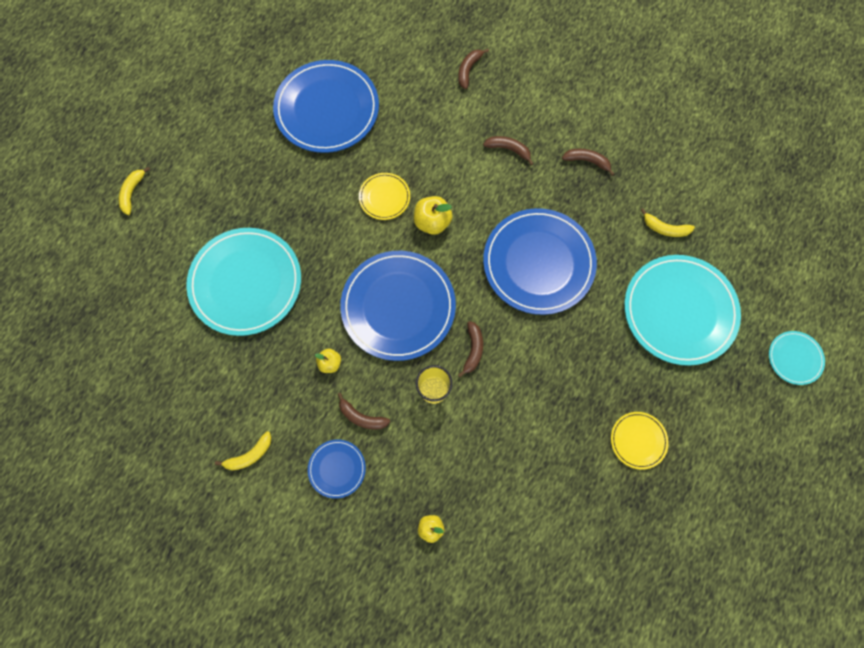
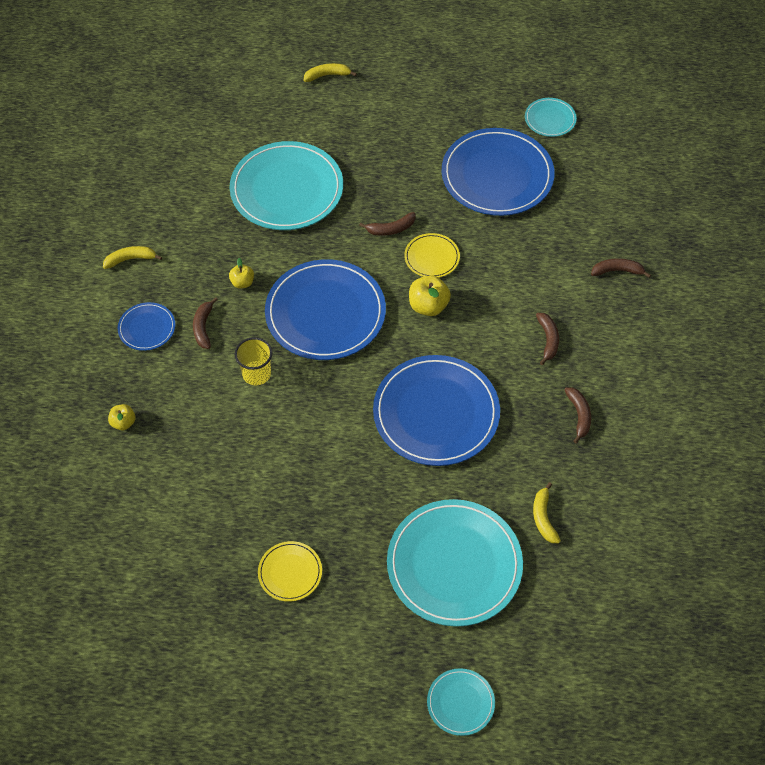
camera: 65 degrees right, 15 degrees down
yellow banana [215,431,272,470] -> yellow banana turned 135 degrees clockwise [103,246,162,269]
brown banana [458,321,483,378] -> brown banana moved to [359,212,416,236]
none -> turquoise plate [525,98,577,137]

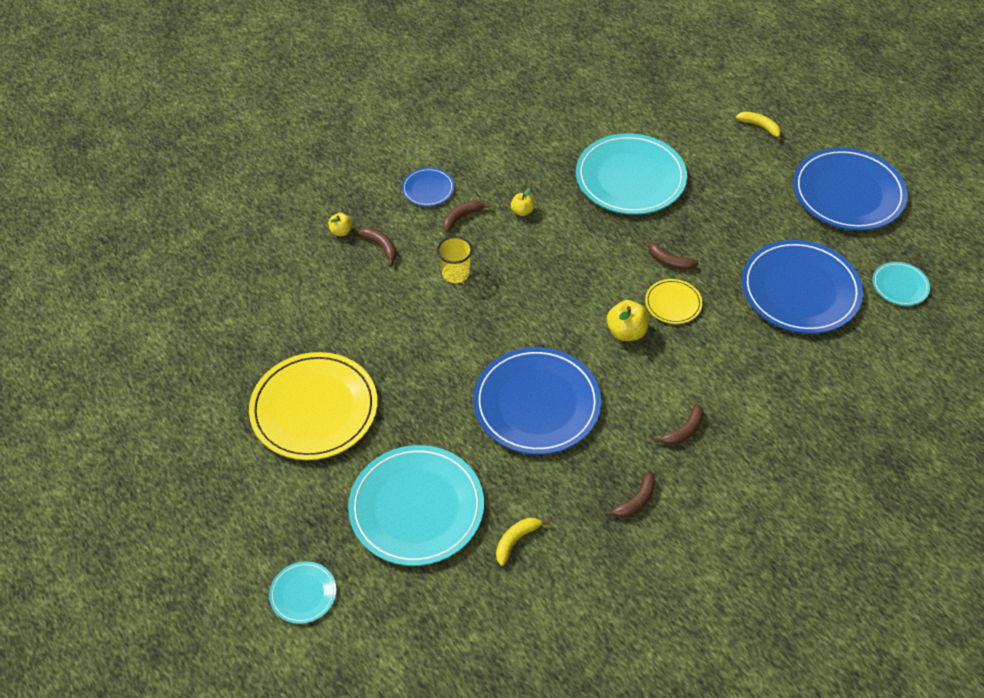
camera: 50 degrees right, 5 degrees down
yellow banana [103,246,162,269] -> none
yellow plate [258,541,322,602] -> yellow plate [249,352,377,460], size x2.11
blue plate [265,259,386,360] -> blue plate moved to [793,147,908,231]
brown banana [591,258,651,278] -> brown banana moved to [358,228,397,267]

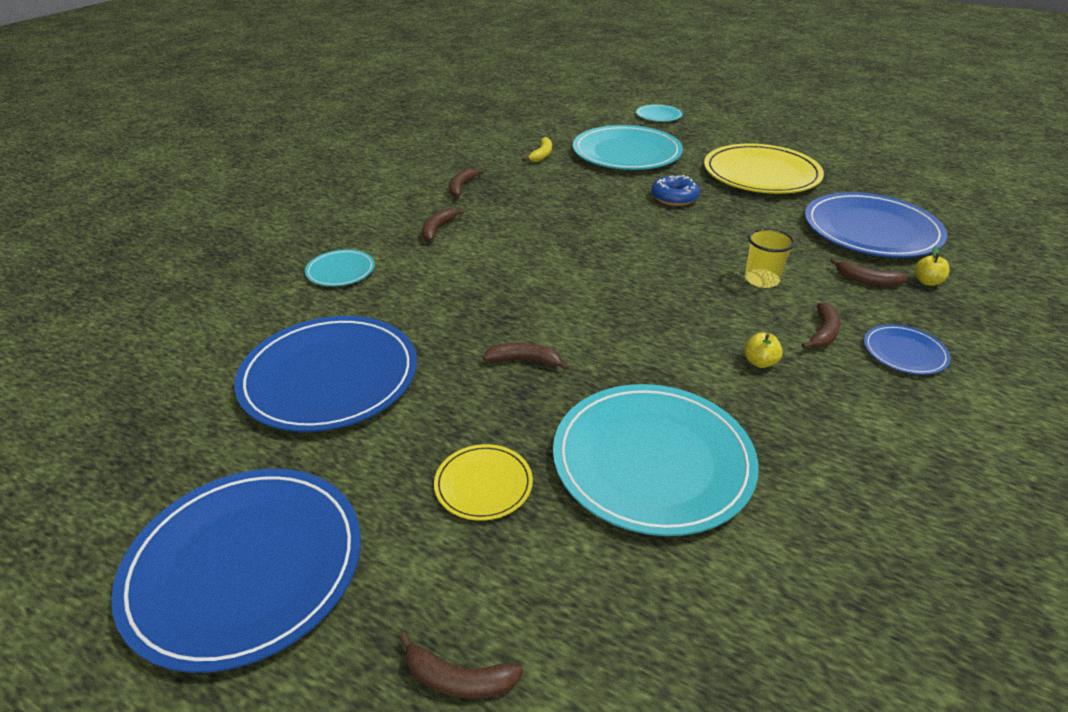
camera: 155 degrees right, 15 degrees down
blue plate [473,347,601,455] -> blue plate moved to [805,192,947,258]
yellow apple [607,300,649,341] -> none
yellow plate [645,279,702,324] -> yellow plate moved to [434,444,533,521]
yellow banana [736,111,782,142] -> brown banana [399,632,524,699]
turquoise plate [872,262,930,306] -> turquoise plate moved to [305,249,375,286]
none -> blue donut [651,175,700,206]

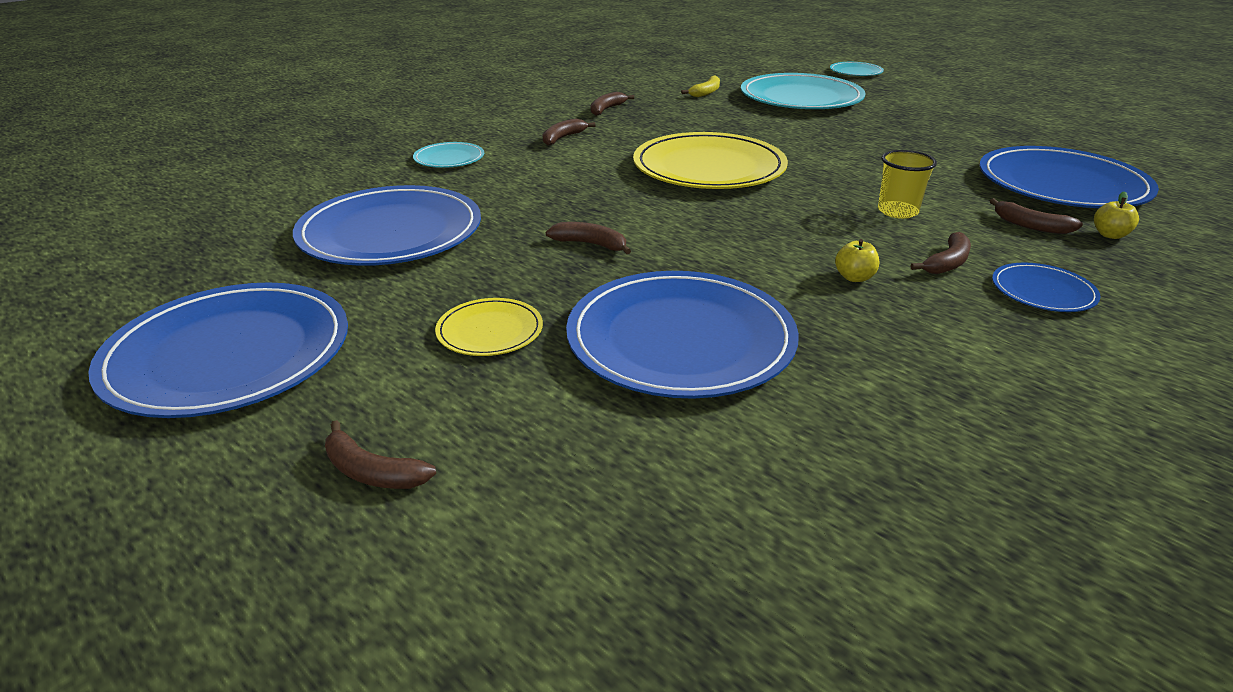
camera: 15 degrees right, 5 degrees down
turquoise plate [553,384,759,536] -> blue plate [566,271,799,399]
blue donut [651,175,700,206] -> none
yellow plate [704,144,824,194] -> yellow plate moved to [633,132,788,189]

